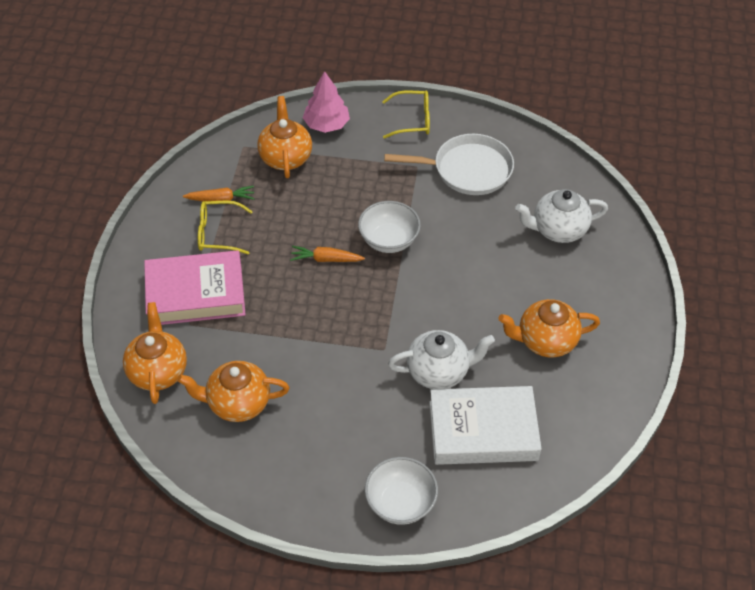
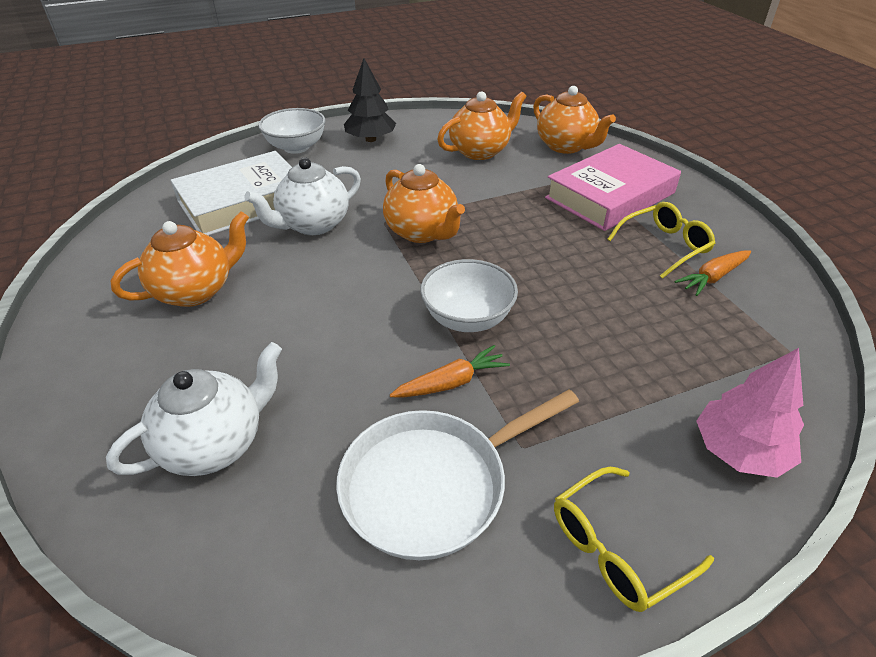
camera: 150 degrees right, 10 degrees down
orange teapot [257,96,312,178] -> orange teapot moved to [383,164,465,243]
orange carrot [290,246,365,262] -> orange carrot moved to [390,345,510,397]
none -> black tree [344,58,396,142]

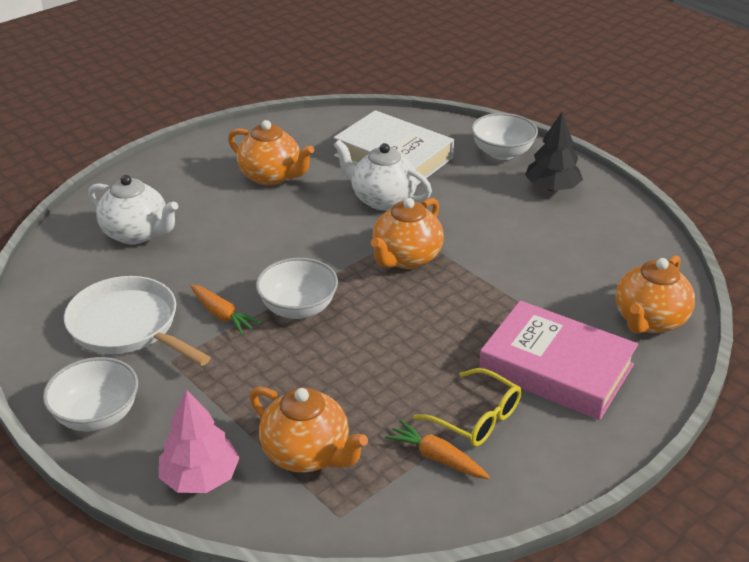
camera: 70 degrees right, 5 degrees down
orange teapot [437,91,527,160] -> orange teapot moved to [250,387,368,473]
yellow glasses [554,467,714,612] -> white bowl [43,357,138,431]

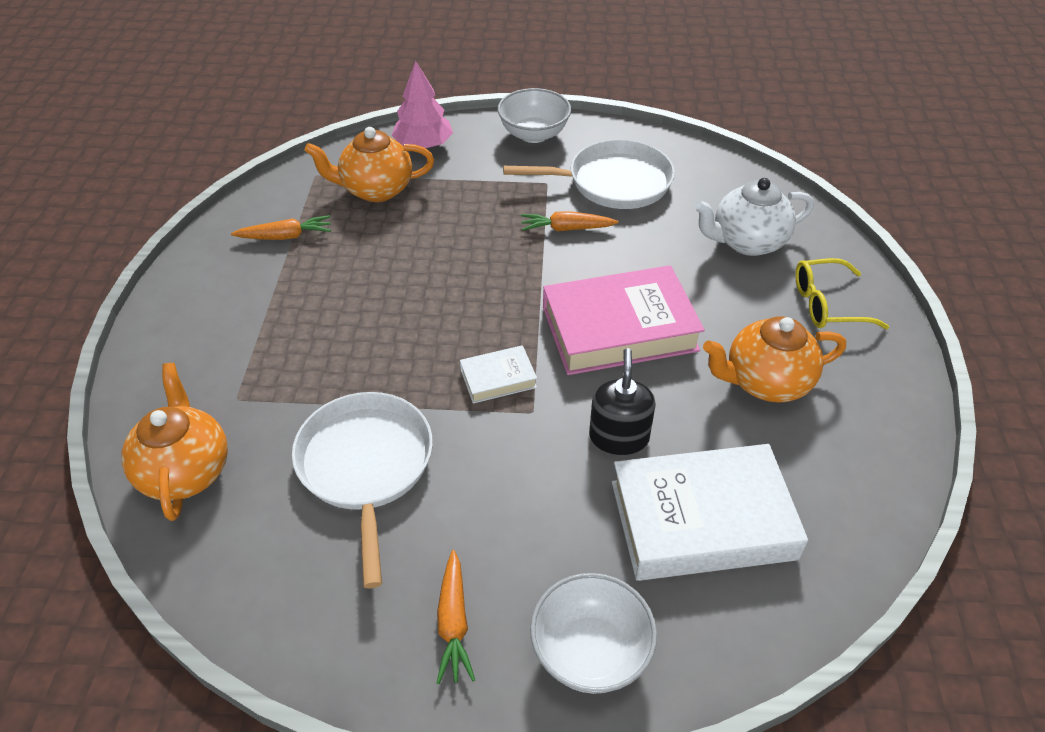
camera: 135 degrees right, 10 degrees up
white bowl [256,258,338,319] -> none
white teapot [334,140,432,210] -> black soap dispenser [589,348,656,455]
orange teapot [371,198,444,269] -> white book [460,345,537,404]
yellow glasses [413,368,522,447] -> yellow glasses moved to [795,258,889,329]
pink book [479,301,638,420] -> pink book moved to [543,265,705,375]
black tree [525,112,583,192] -> orange carrot [437,550,475,684]
none -> white pan [292,392,433,588]

